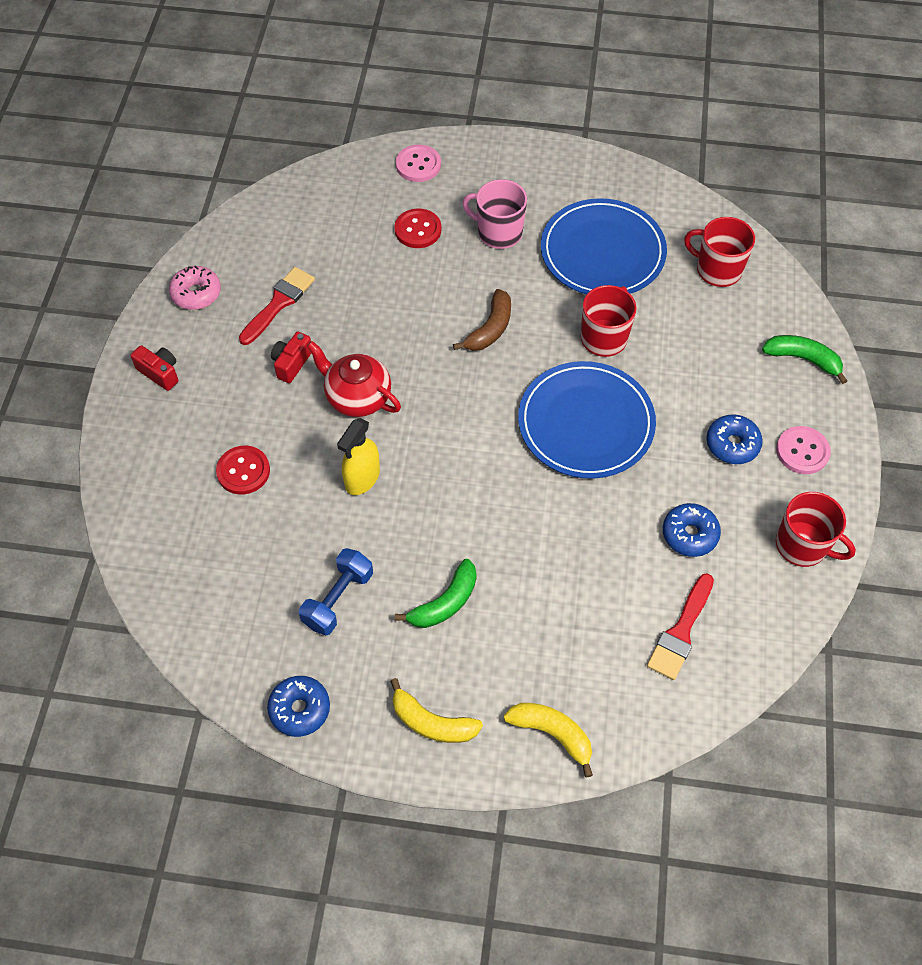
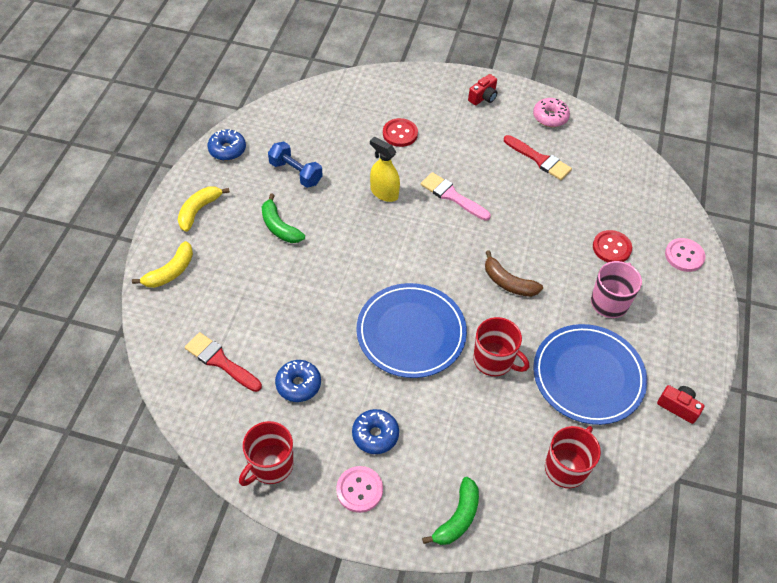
camera: 95 degrees right, 5 degrees down
red camera [271,332,311,383] -> red camera moved to [657,385,705,424]
red teapot [307,341,401,417] -> pink brush [421,172,491,221]

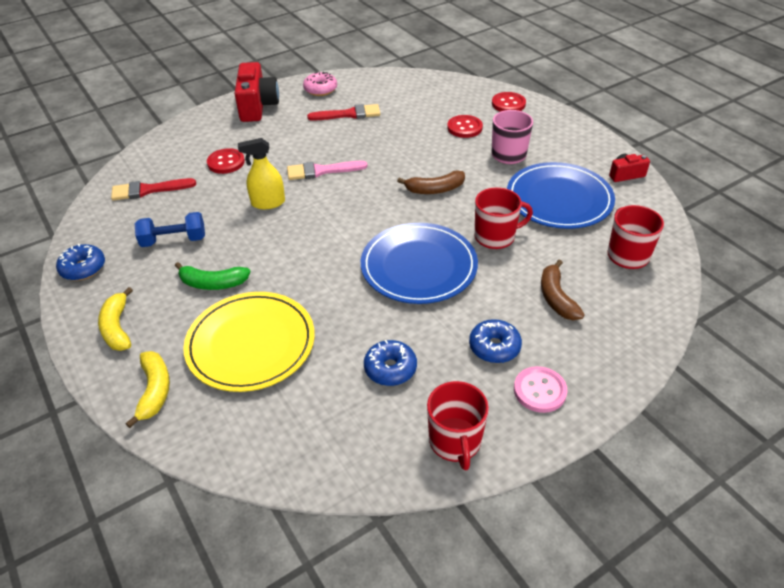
camera: 45 degrees left, 10 degrees down
red brush [185,332,262,392] -> red brush moved to [111,178,196,201]
green banana [422,477,479,545] -> none
red camera [468,74,498,106] -> red camera [234,62,279,122], size x1.94
pink button [665,238,705,272] -> red button [492,92,526,112]
none -> yellow plate [183,292,315,392]
none -> brown banana [541,259,584,320]

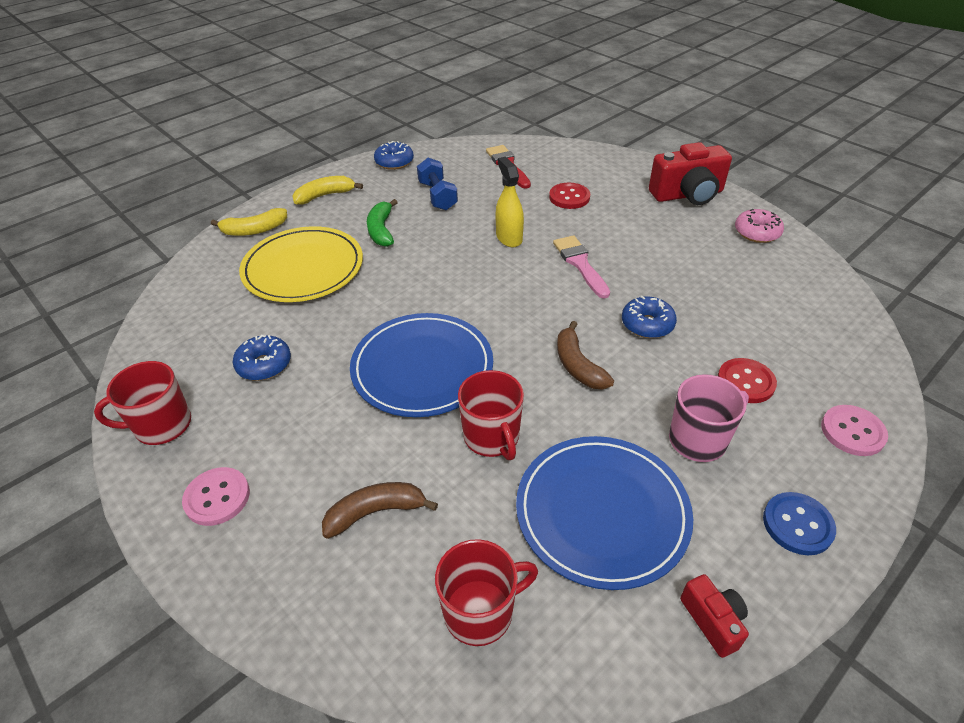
camera: 80 degrees right, 0 degrees up
red brush [307,104,380,121] -> none
blue donut [469,319,522,363] -> blue donut moved to [622,296,677,338]
red button [492,92,526,112] -> pink button [821,405,888,456]
none -> blue button [763,492,836,555]

